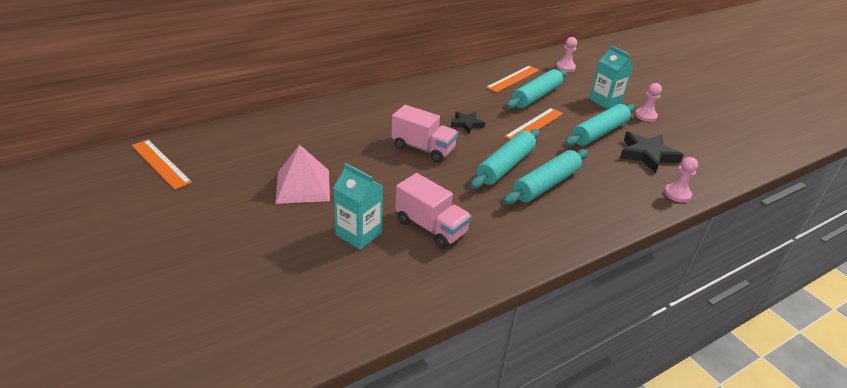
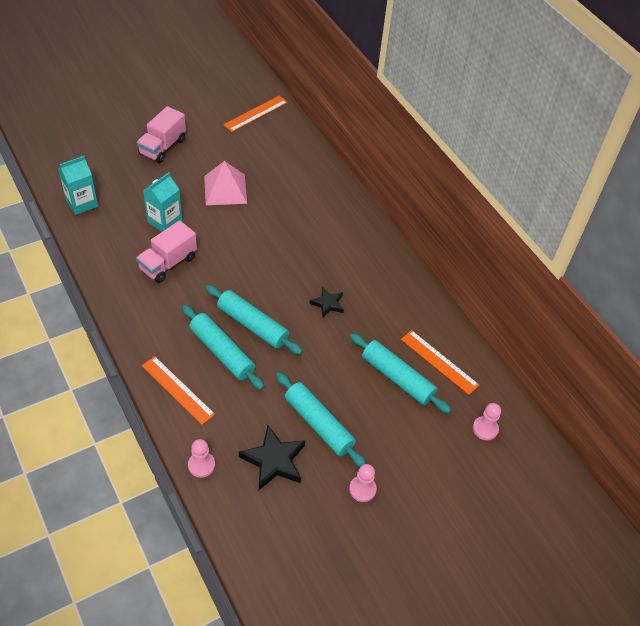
camera: 90 degrees right, 15 degrees up
pink truck [391,105,458,162] -> pink truck moved to [137,106,186,163]
orange ruler [504,108,563,139] -> orange ruler moved to [142,356,215,425]
turquoise carton [589,45,634,109] -> turquoise carton moved to [58,156,98,215]

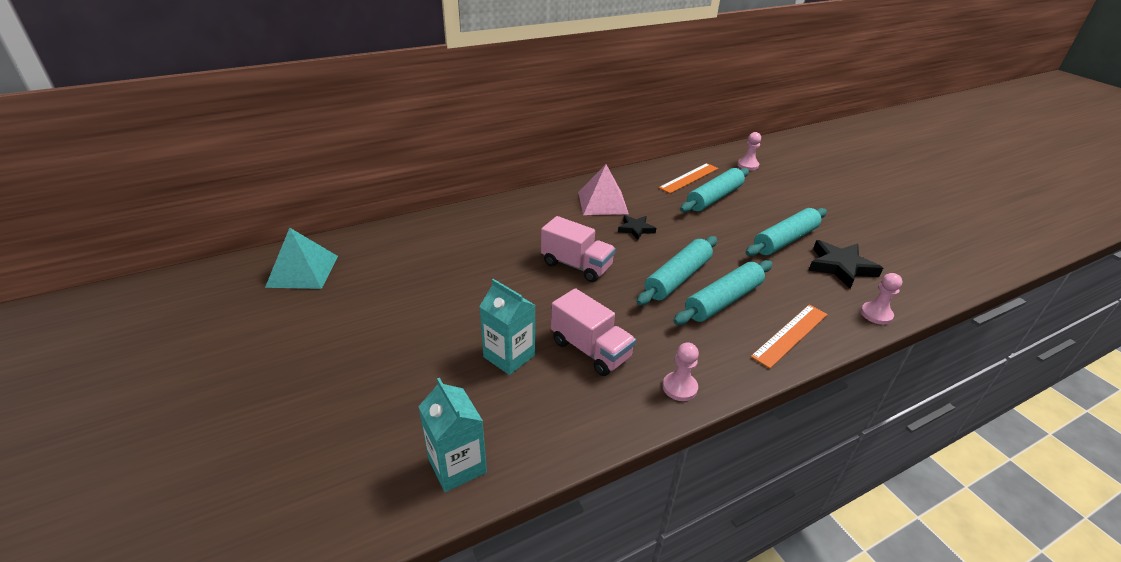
camera: 85 degrees left, 15 degrees down
pink truck [137,106,186,163] -> pink truck moved to [541,216,616,282]
pink pyramid [204,161,247,205] -> pink pyramid moved to [578,164,629,215]
orange ruler [223,96,288,132] -> turquoise pyramid [265,228,338,289]
pink pawn [349,464,377,502] -> pink pawn moved to [663,342,699,401]

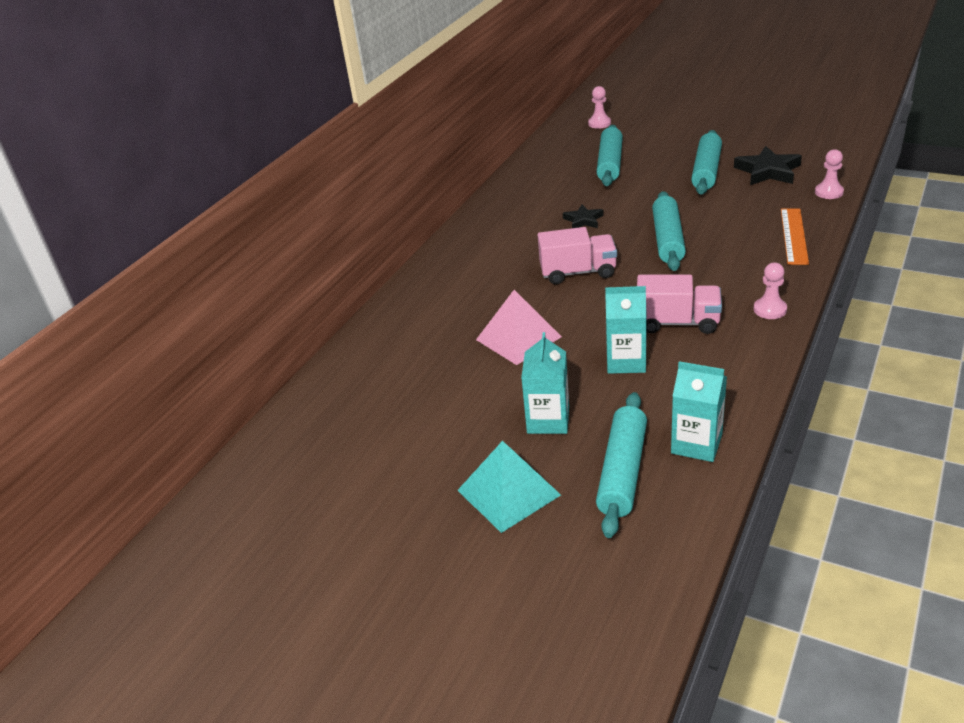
camera: 30 degrees left, 0 degrees up
turquoise pyramid [265,228,338,289] -> turquoise pyramid moved to [457,441,561,533]
pink pyramid [578,164,629,215] -> pink pyramid moved to [476,290,562,365]
orange ruler [658,163,718,194] -> none
turquoise rolling pin [673,260,772,325] -> turquoise rolling pin moved to [596,392,647,538]
none -> turquoise carton [521,332,569,434]

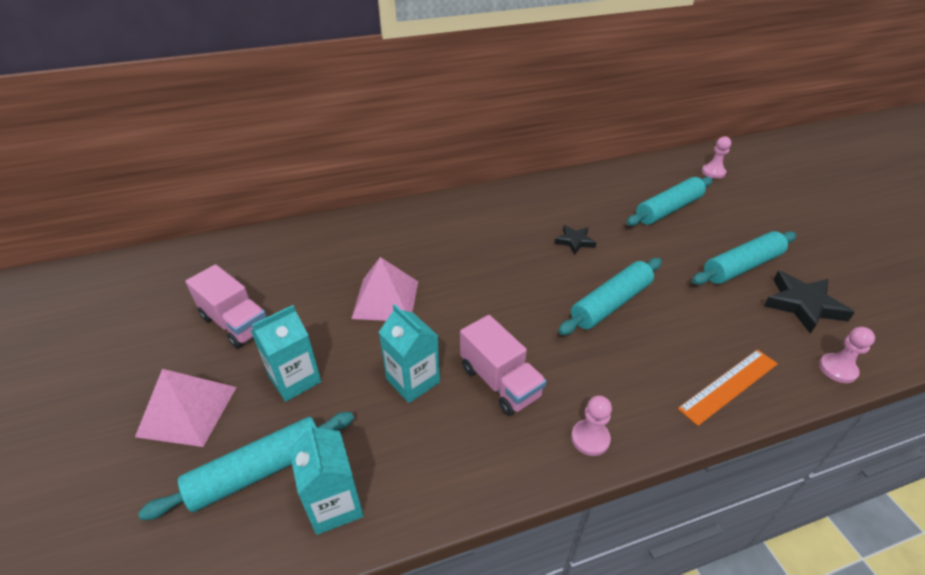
camera: 40 degrees right, 5 degrees up
turquoise pyramid [457,441,561,533] -> pink pyramid [135,369,237,447]
pink truck [538,227,617,284] -> pink truck moved to [185,264,266,348]

